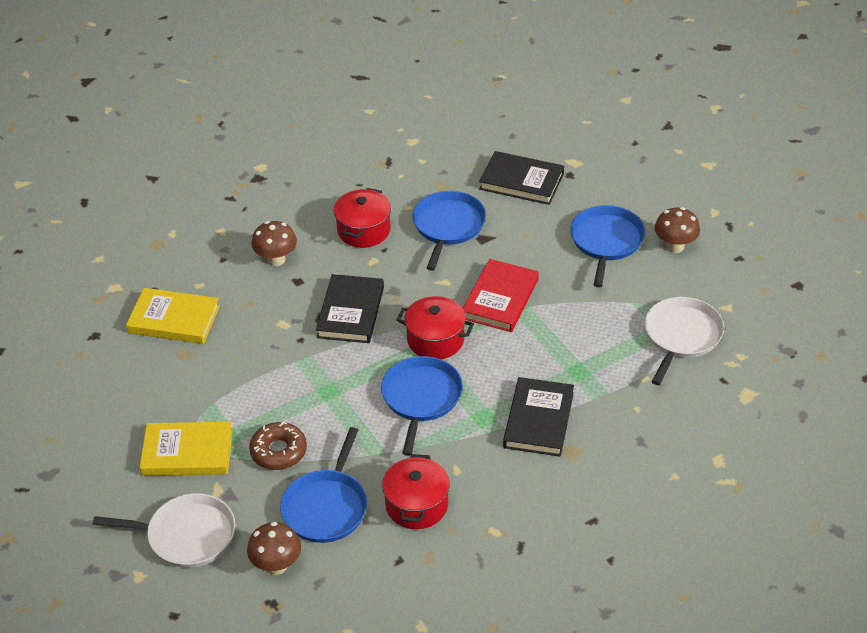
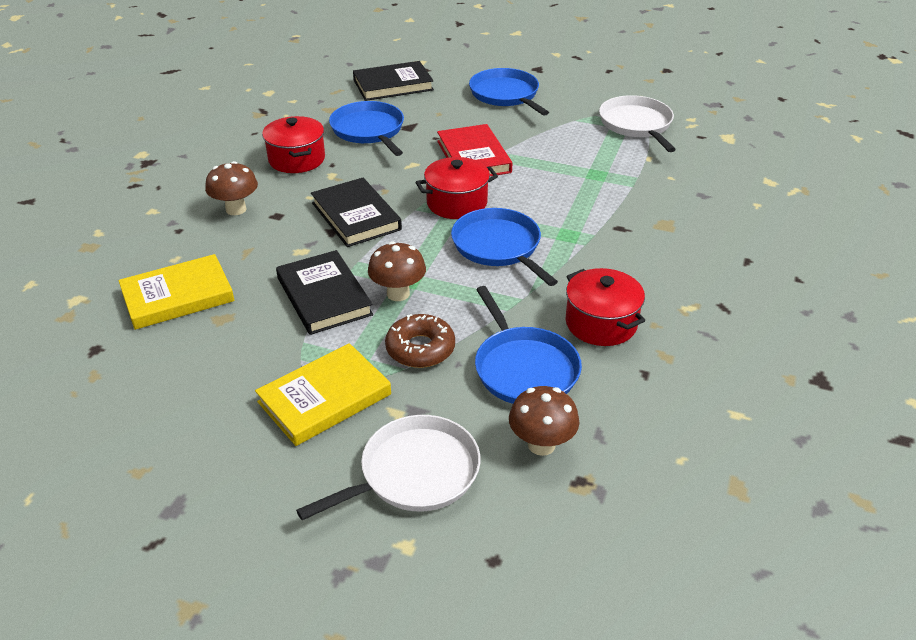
camera: 40 degrees left, 5 degrees down
black book [503,377,574,457] -> black book moved to [276,250,373,335]
brown mushroom [655,207,700,253] -> brown mushroom moved to [368,241,426,301]

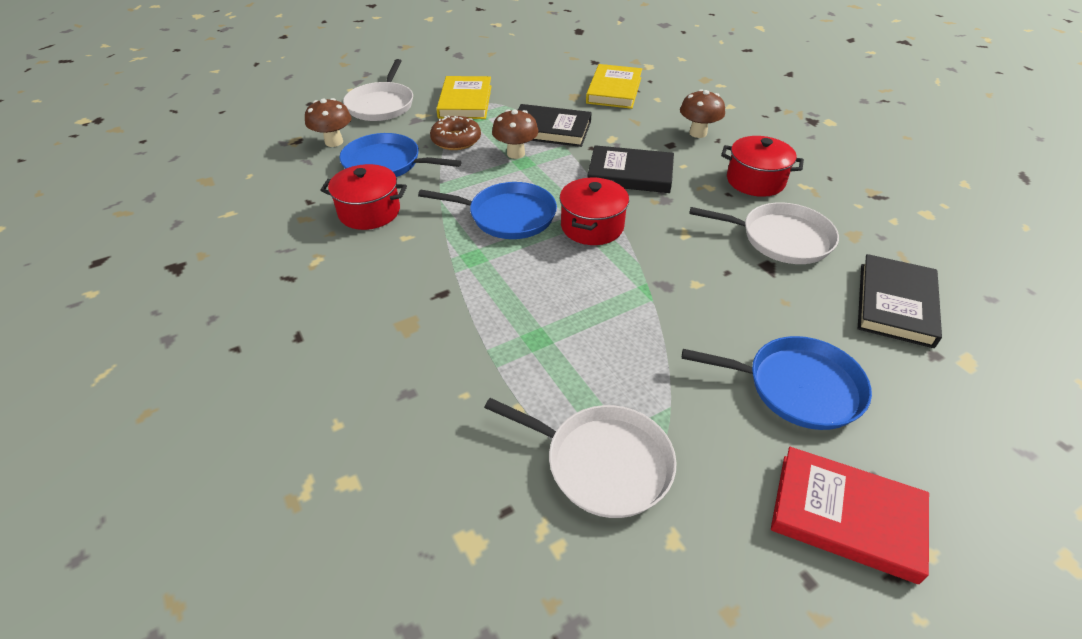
camera: 130 degrees right, 5 degrees up
blue pan [329,101,404,156] -> white pan [689,203,839,264]
red book [437,124,512,176] -> red book moved to [771,447,929,584]

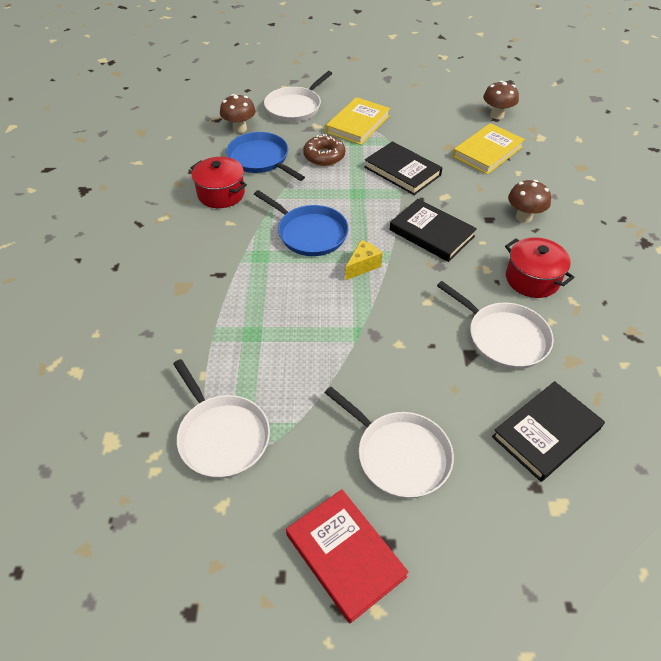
camera: 30 degrees right, 5 degrees up
brown mushroom [492,109,538,159] -> brown mushroom moved to [483,81,519,119]
red pot [560,177,629,245] -> yellow cheese [345,240,383,280]
blue pan [682,336,872,430] -> white pan [325,387,454,498]

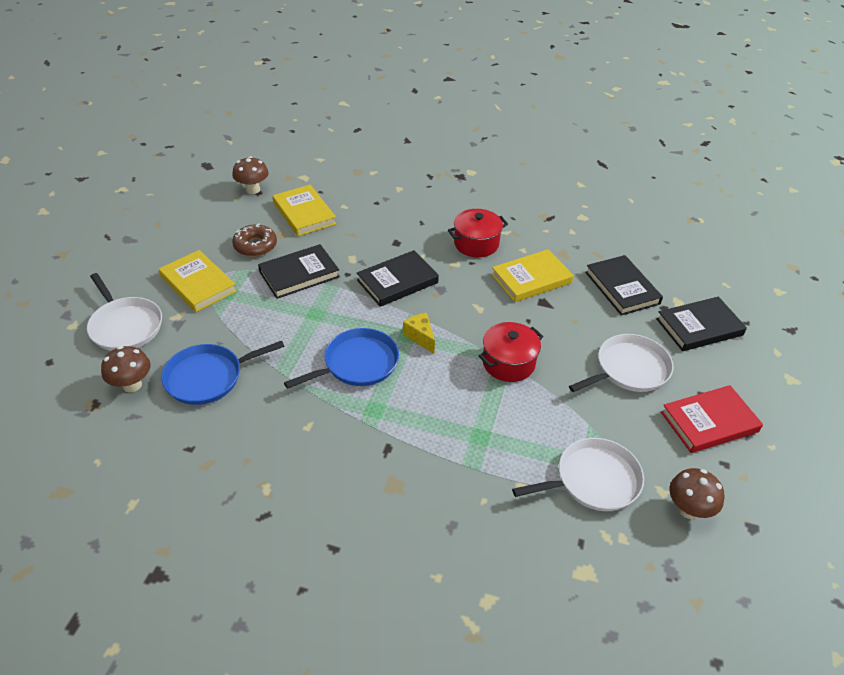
camera: 75 degrees left, 5 degrees down
red pot [191,157,247,208] -> red pot moved to [479,322,544,382]
brown donut [303,134,345,166] -> brown donut moved to [232,224,277,257]
white pan [437,281,554,369] -> yellow book [491,249,573,302]
brown mushroom [508,180,551,223] -> brown mushroom moved to [670,468,725,519]
none -> black book [656,297,747,351]

